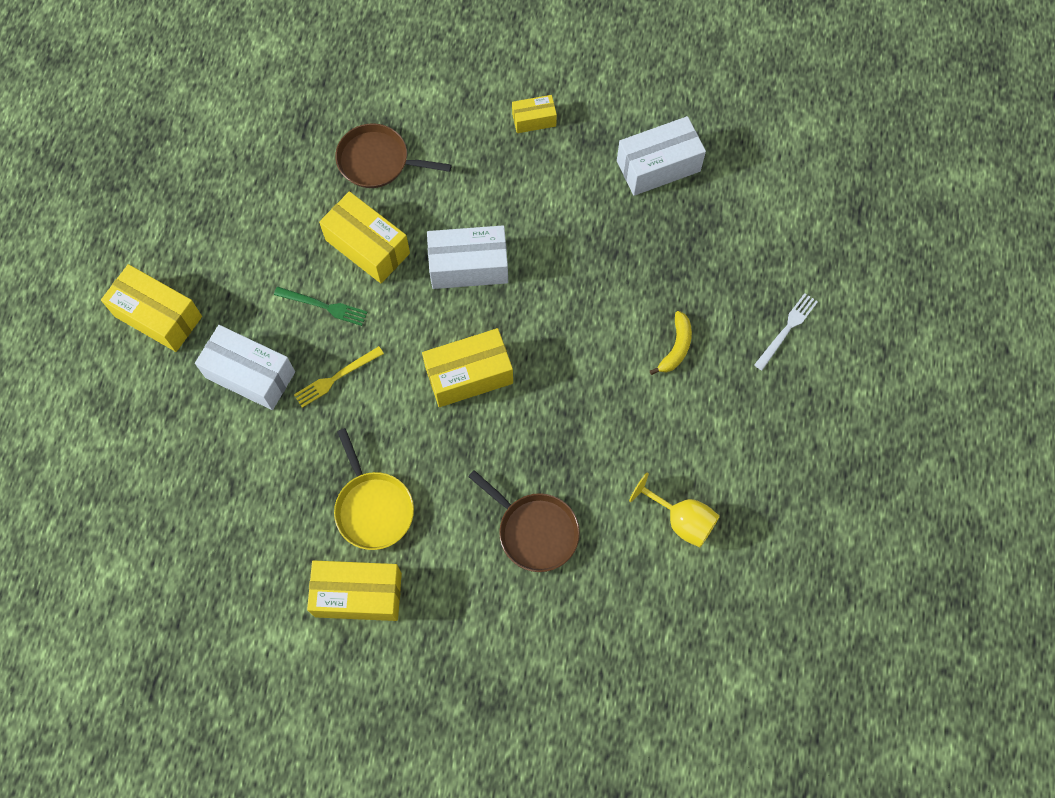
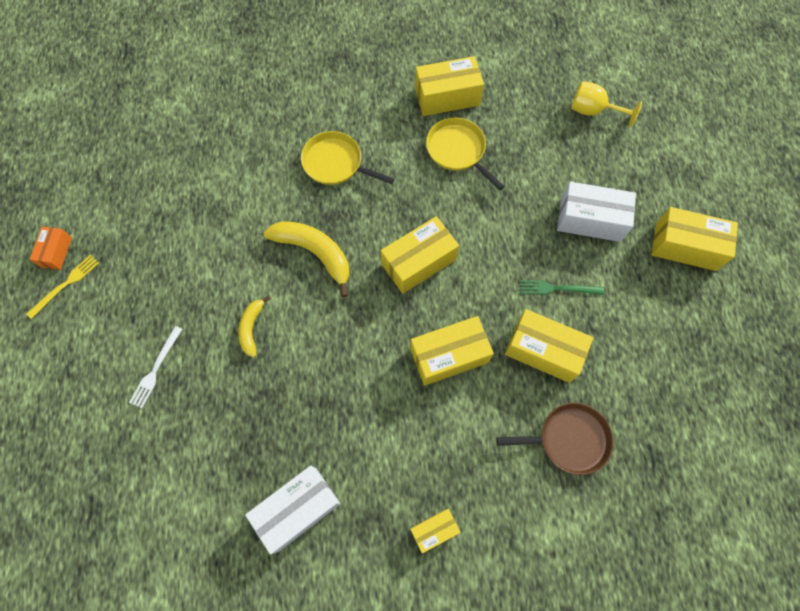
camera: 165 degrees right, 0 degrees up
yellow fork [294,346,384,408] -> yellow fork moved to [26,255,99,319]
white box [427,225,508,289] -> yellow box [410,316,494,386]
brown pan [468,470,580,572] -> yellow pan [301,131,394,185]
yellow goblet [629,472,720,547] -> yellow goblet moved to [571,81,642,127]
none -> orange box [29,226,72,270]
none -> yellow banana [264,221,350,297]

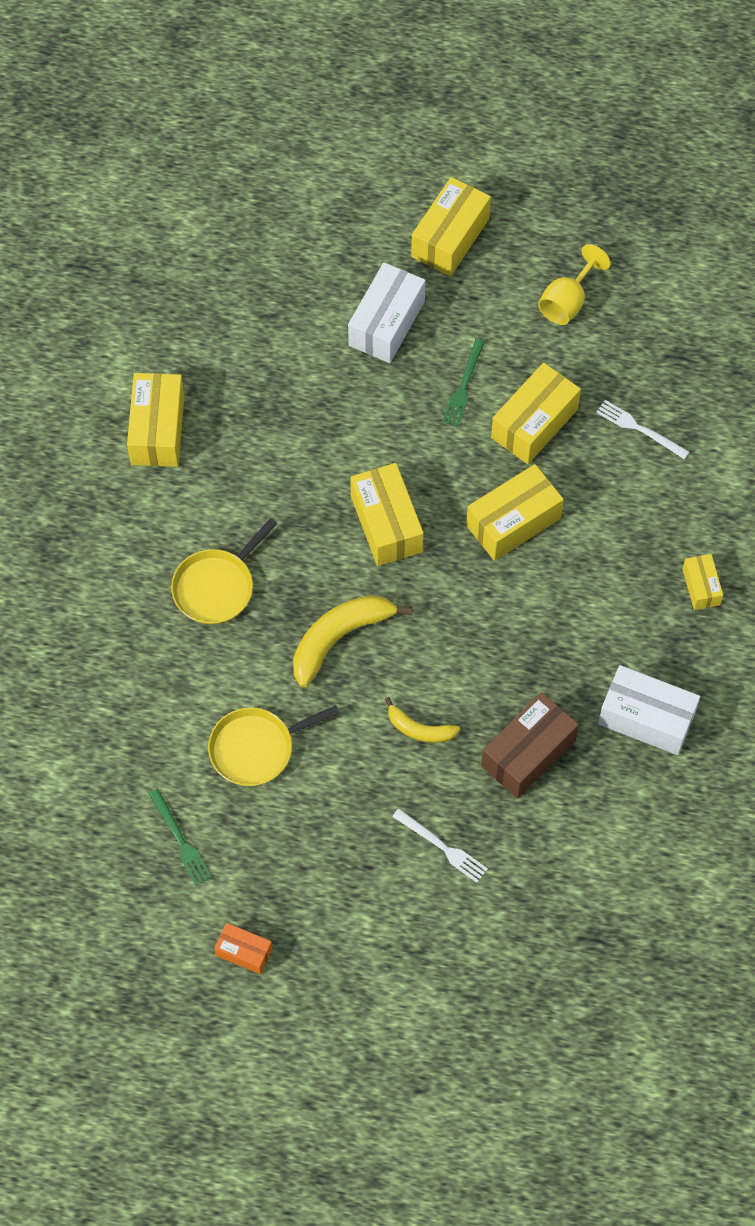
camera: 75 degrees left, 5 degrees down
yellow fork [26,255,99,319] -> none
white box [245,466,340,555] -> white box turned 45 degrees counterclockwise [598,665,700,755]
yellow box [410,316,494,386] -> yellow box turned 60 degrees clockwise [466,464,564,561]
yellow pan [426,118,505,190] -> yellow pan moved to [208,705,340,786]
brown pan [497,403,613,475] -> white fork [596,400,689,459]
yellow goblet [571,81,642,127] -> yellow goblet moved to [538,244,611,325]
none -> green fork [149,789,211,885]
none -> brown box [481,692,579,798]

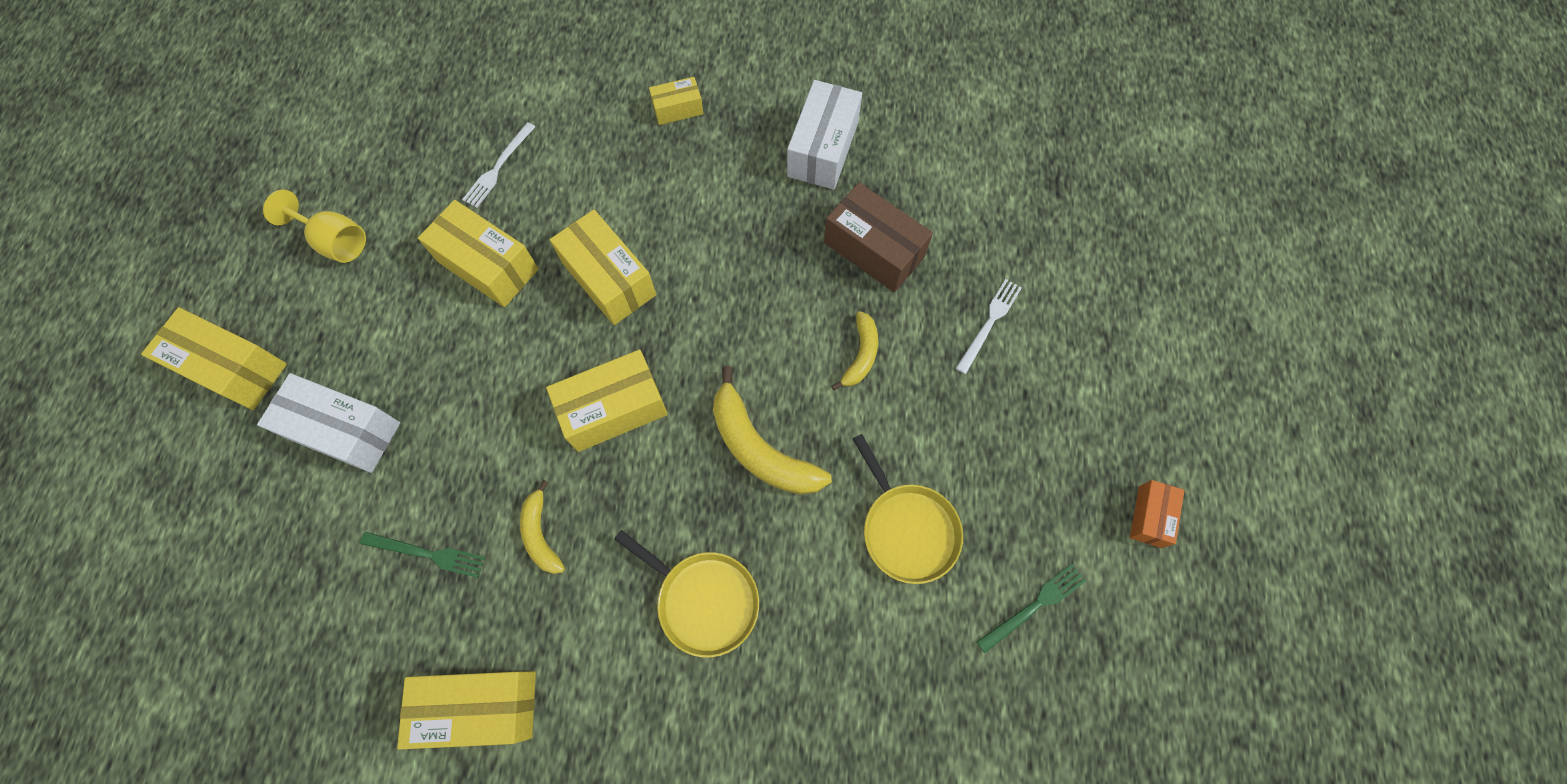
camera: 95 degrees left, 5 degrees up
green fork [442,338,485,426] -> green fork moved to [360,532,485,578]
none -> yellow banana [520,480,565,574]

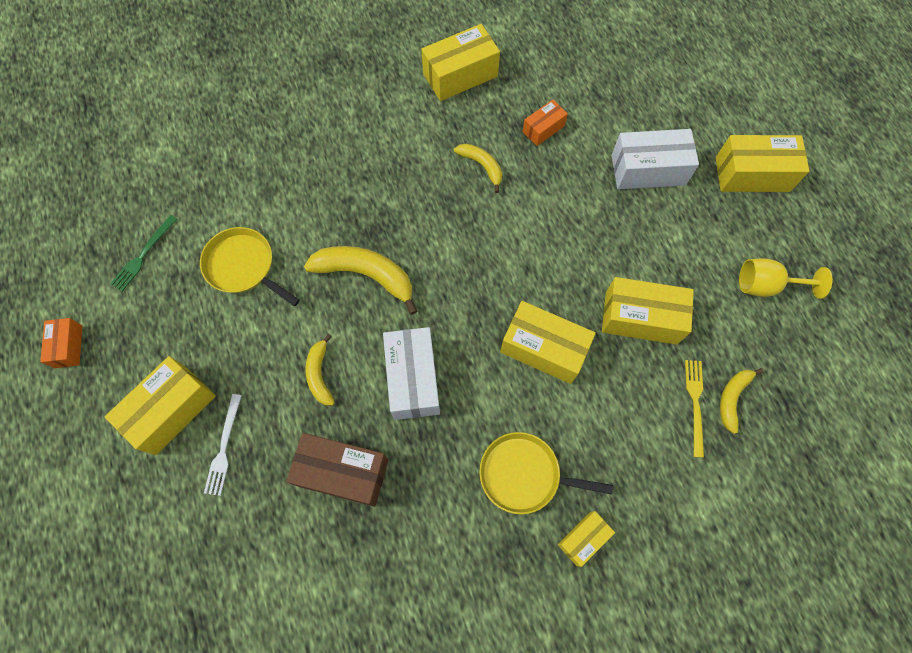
camera: 155 degrees right, 0 degrees up
green fork [360,532,485,578] -> orange box [523,100,568,146]
white fork [462,122,535,208] -> yellow fork [685,360,704,458]
yellow box [546,350,668,452] -> yellow box moved to [105,356,216,455]
yellow pan [614,530,759,658] -> yellow pan moved to [479,432,613,514]
white box [787,80,862,190] -> white box moved to [383,327,440,420]
none -> yellow banana [720,368,764,434]

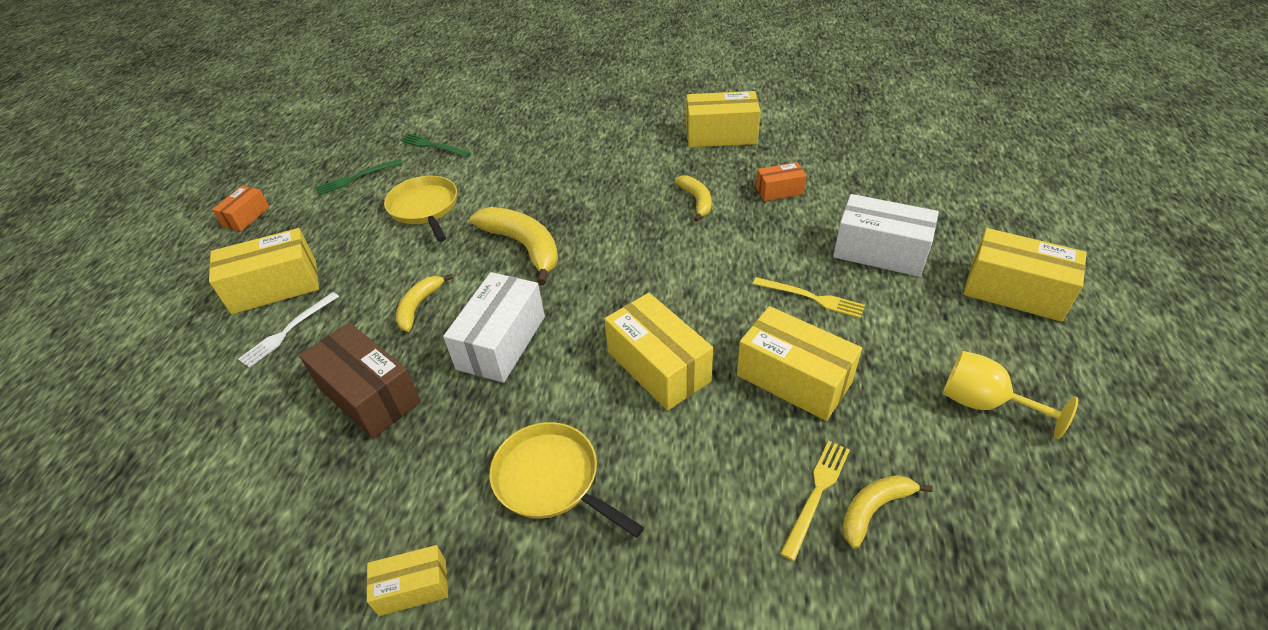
camera: 30 degrees right, 25 degrees down
yellow box [558,511,615,567] -> yellow box moved to [367,545,448,616]
none -> green fork [400,134,471,158]
none -> yellow fork [753,277,865,318]

